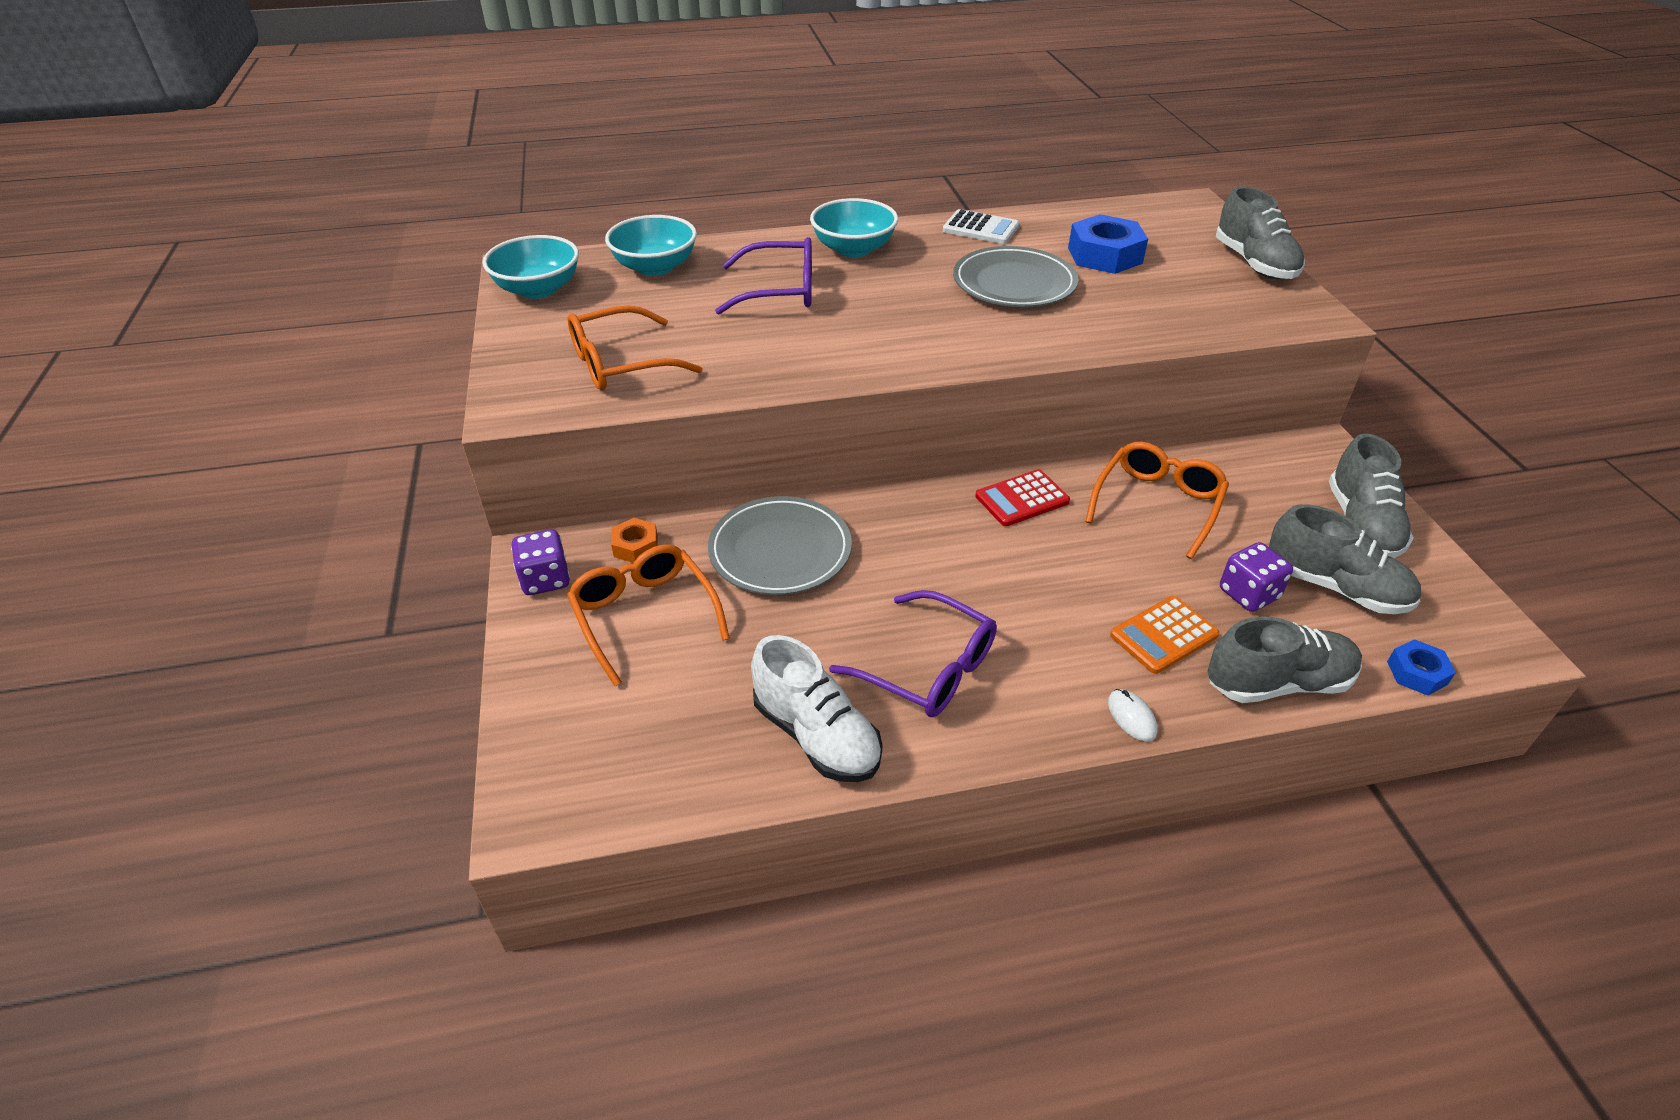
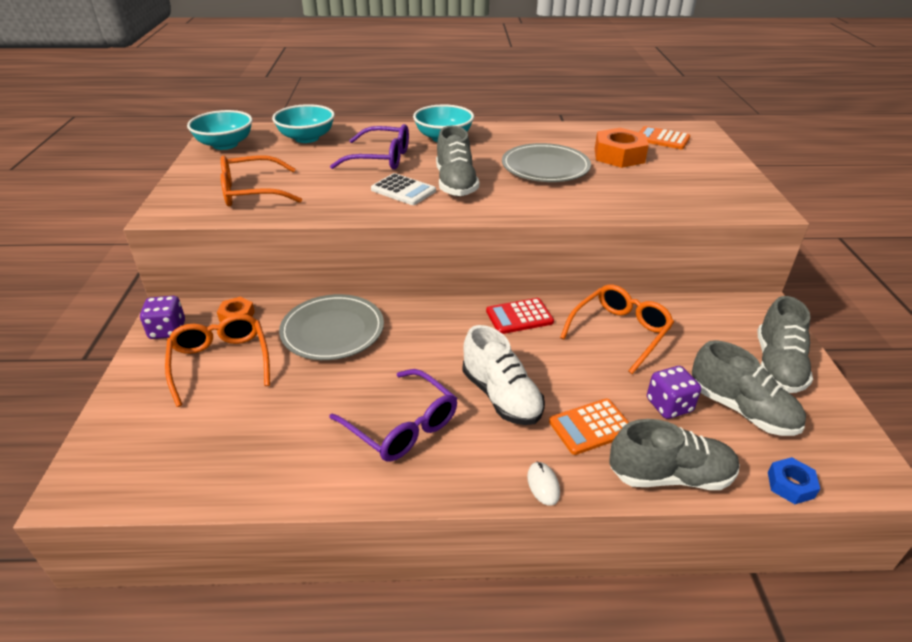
camera: 10 degrees right, 5 degrees down
white shoe [751,635,882,782] -> white shoe moved to [462,325,545,425]
white calculator [943,209,1019,244] -> white calculator moved to [371,173,436,205]
blue nut [1068,214,1148,274] -> orange nut [595,128,649,168]
grey shoe [1216,186,1305,280] -> grey shoe moved to [436,126,479,196]
none -> orange calculator [640,126,690,149]

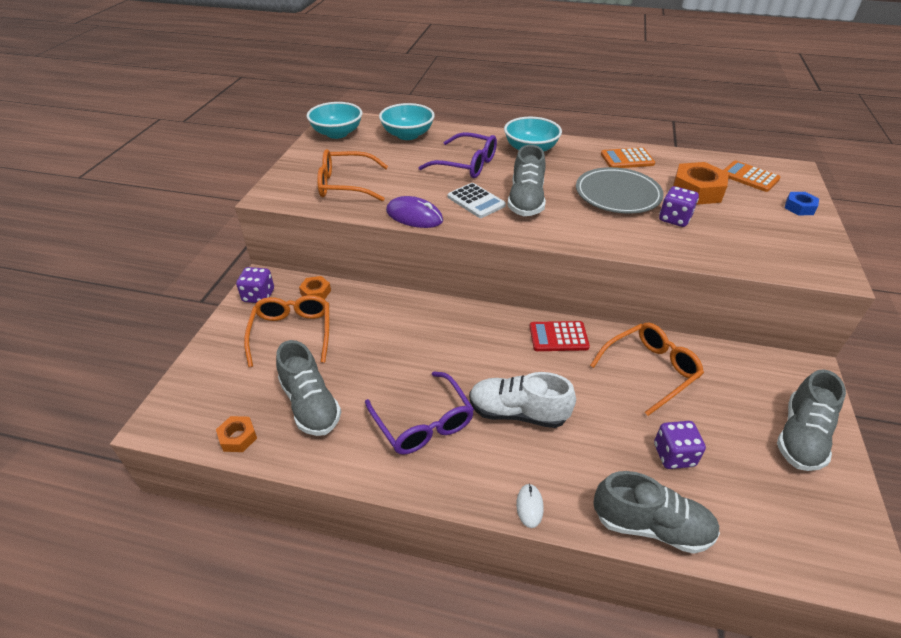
camera: 15 degrees right, 5 degrees up
grey plate [279,294,384,360] -> none
white shoe [462,325,545,425] -> white shoe turned 120 degrees clockwise [469,372,576,428]
orange calculator [549,399,629,455] -> orange calculator moved to [601,147,655,168]
grey shoe [692,340,806,436] -> grey shoe moved to [276,340,341,436]
blue nut [768,457,820,504] -> blue nut moved to [785,192,819,215]
none -> orange nut [216,416,257,452]
none -> purple mouse [386,196,443,228]
none -> purple dice [659,186,699,227]

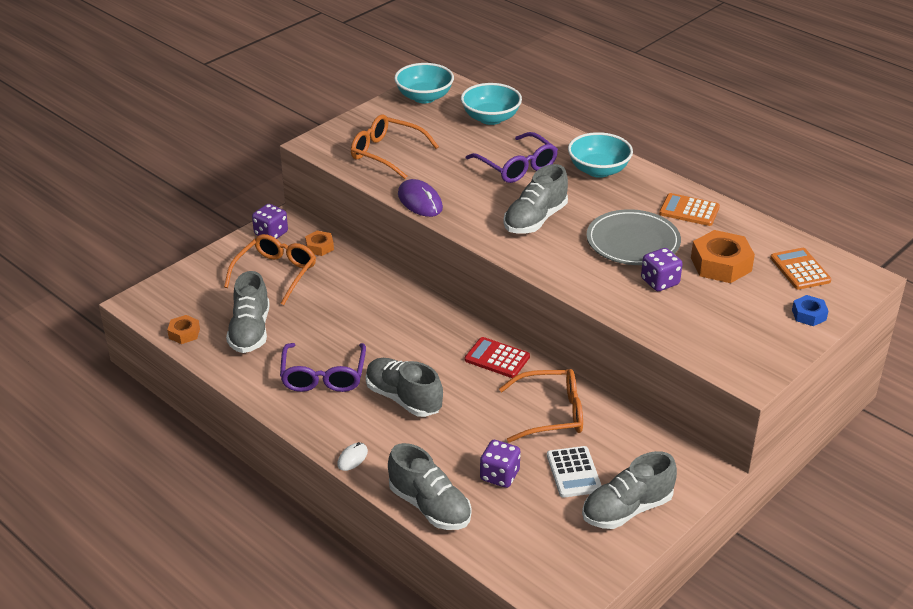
camera: 30 degrees right, 5 degrees down
white calculator [448,183,506,218] -> white calculator moved to [547,446,602,498]
white shoe [469,372,576,428] -> grey shoe [366,358,443,417]

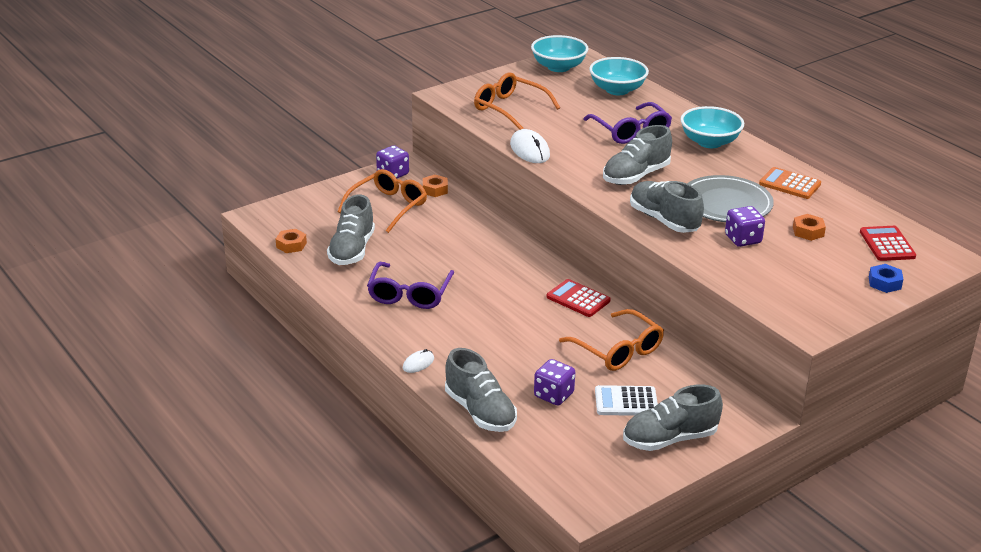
camera: 10 degrees right, 5 degrees down
grey shoe [366,358,443,417] -> grey shoe moved to [630,181,704,233]
purple mouse [398,179,443,217] -> white mouse [510,129,550,163]
orange glasses [499,369,583,443] -> orange glasses turned 45 degrees clockwise [559,309,664,371]
white calculator [547,446,602,498] -> white calculator turned 90 degrees clockwise [595,385,658,416]
orange nut [691,230,755,283] -> orange nut [793,214,826,241], size x0.54
orange calculator [770,248,832,290] -> red calculator [860,226,916,261]

